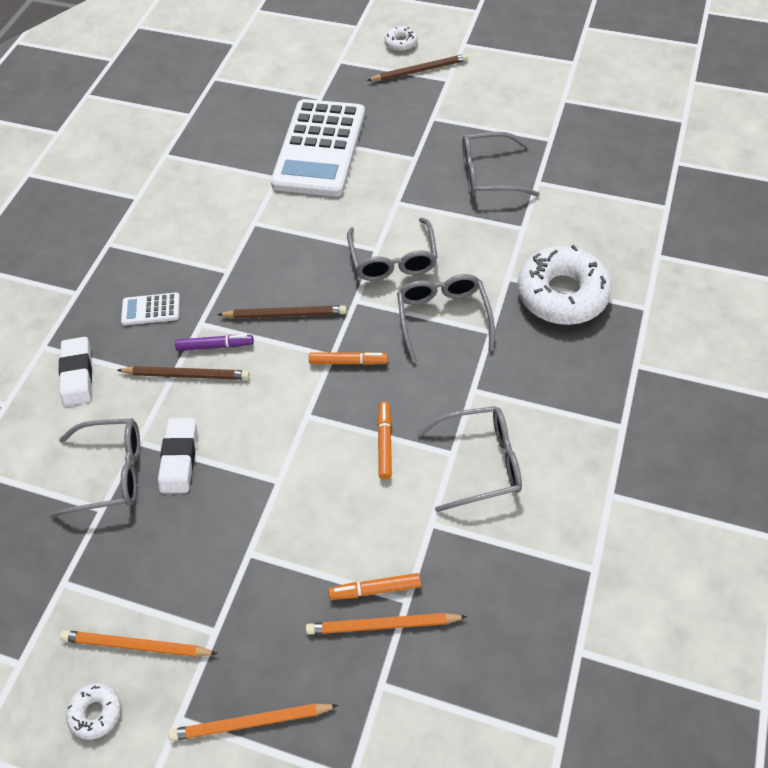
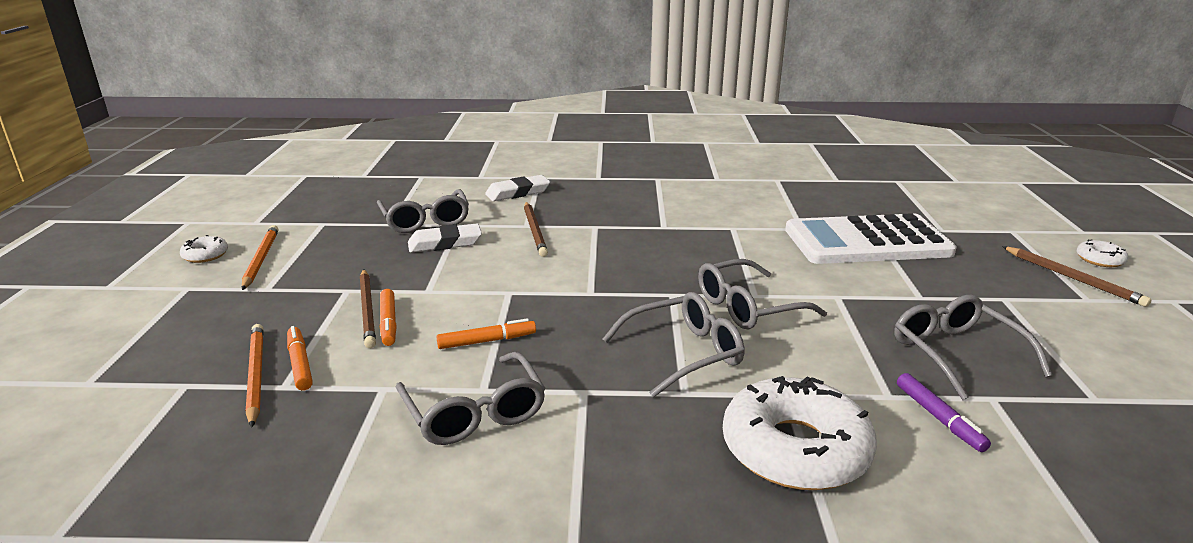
camera: 70 degrees right, 30 degrees down
white calculator [121,292,180,326] -> none
orange pencil [168,703,339,741] -> none
purple marker [175,334,254,351] -> purple marker moved to [897,373,991,452]
brown pencil [217,305,347,318] -> brown pencil moved to [360,270,376,348]
orange marker [309,352,388,365] -> orange marker moved to [380,289,397,346]

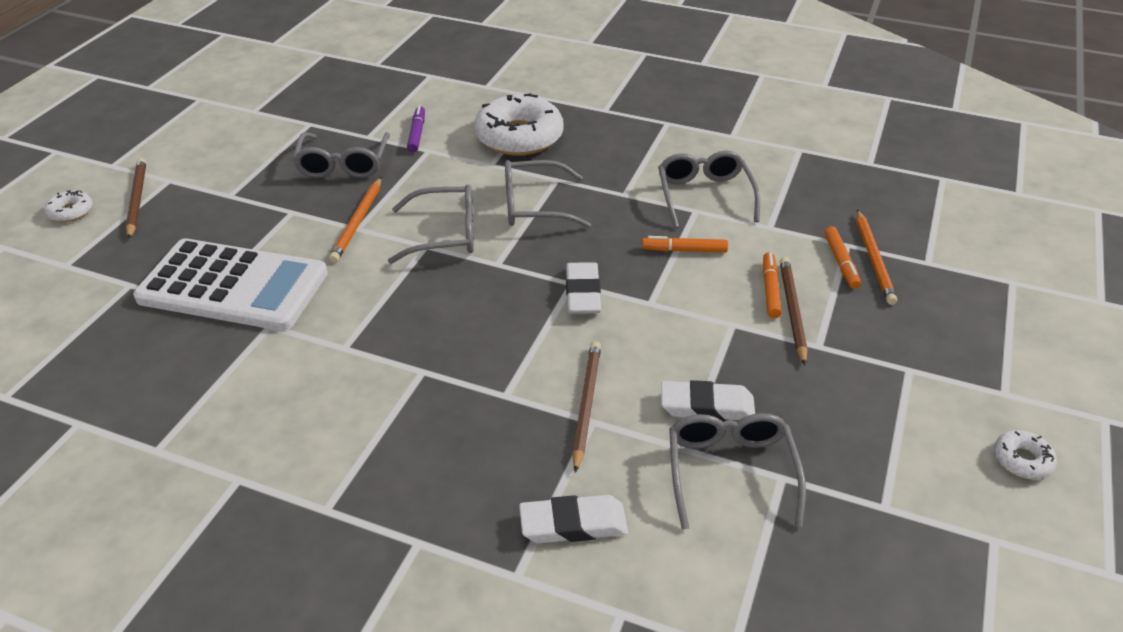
camera: 160 degrees left, 15 degrees up
orange pencil [242,225,279,290] -> orange pencil moved to [329,177,381,263]
none -> white eraser [566,262,601,314]

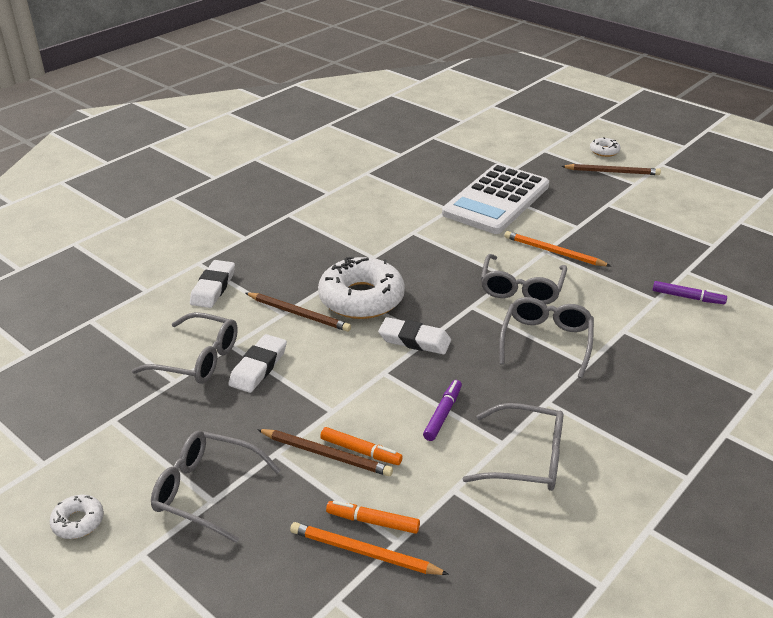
camera: 110 degrees right, 5 degrees down
grey glasses [293,132,390,178] -> grey glasses moved to [151,431,281,543]
white donut [474,93,564,156] -> white donut moved to [318,257,405,319]
orange marker [642,236,728,253] -> purple marker [423,380,462,441]

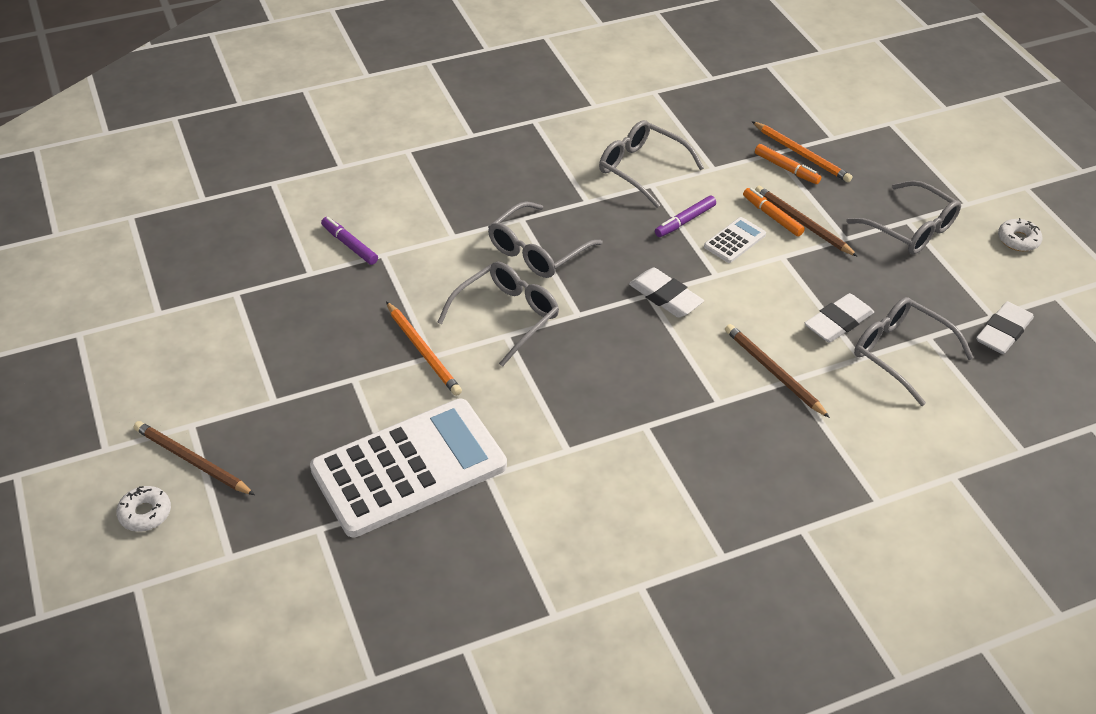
camera: 155 degrees left, 10 degrees up
white eraser [190,260,235,308] -> white eraser moved to [976,301,1034,354]
white donut [318,257,405,319] -> none
none -> white calculator [704,217,766,263]

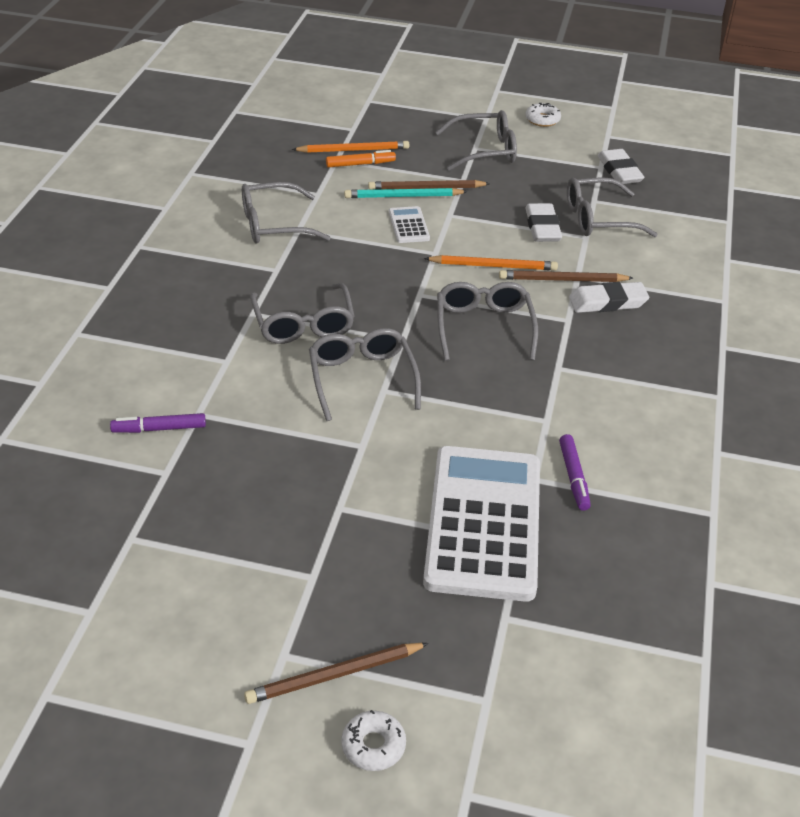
camera: 55 degrees left, 5 degrees down
orange pencil [386,301,462,396] -> orange pencil moved to [424,255,558,271]
white eraser [629,268,704,318] -> white eraser moved to [569,282,649,313]
purple marker [655,196,716,237] -> purple marker moved to [559,434,591,511]
orange marker [743,188,805,237] -> turquoise pencil [344,188,468,198]
none -> grey glasses [437,282,538,361]

